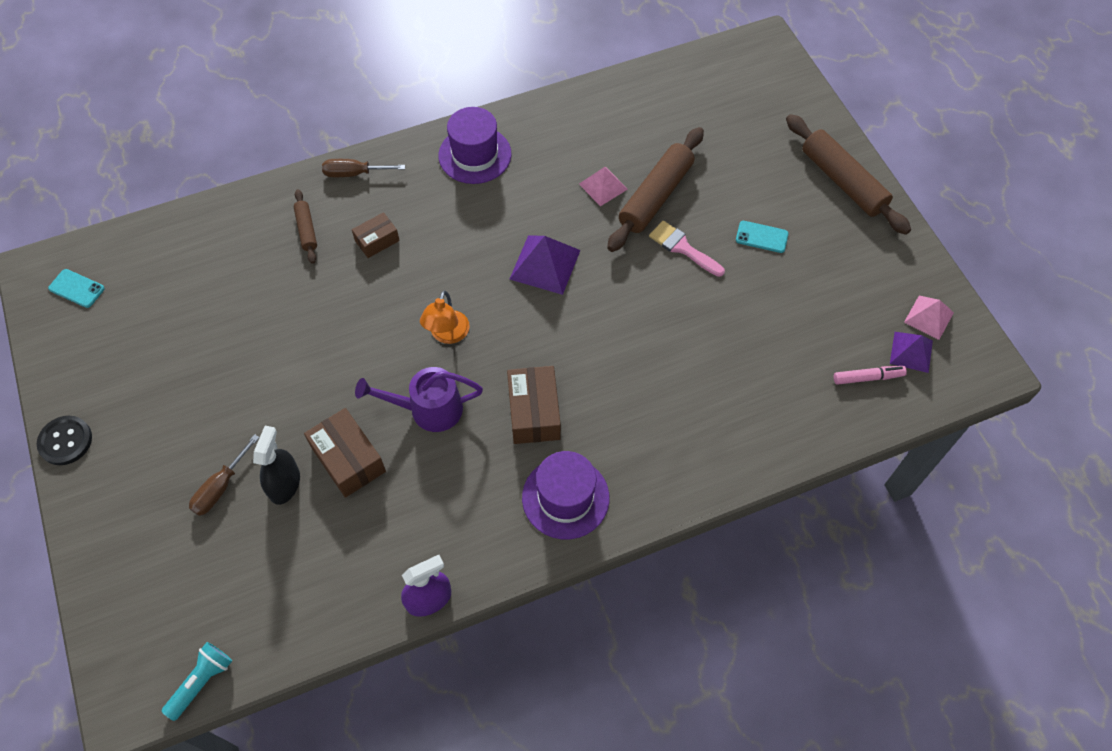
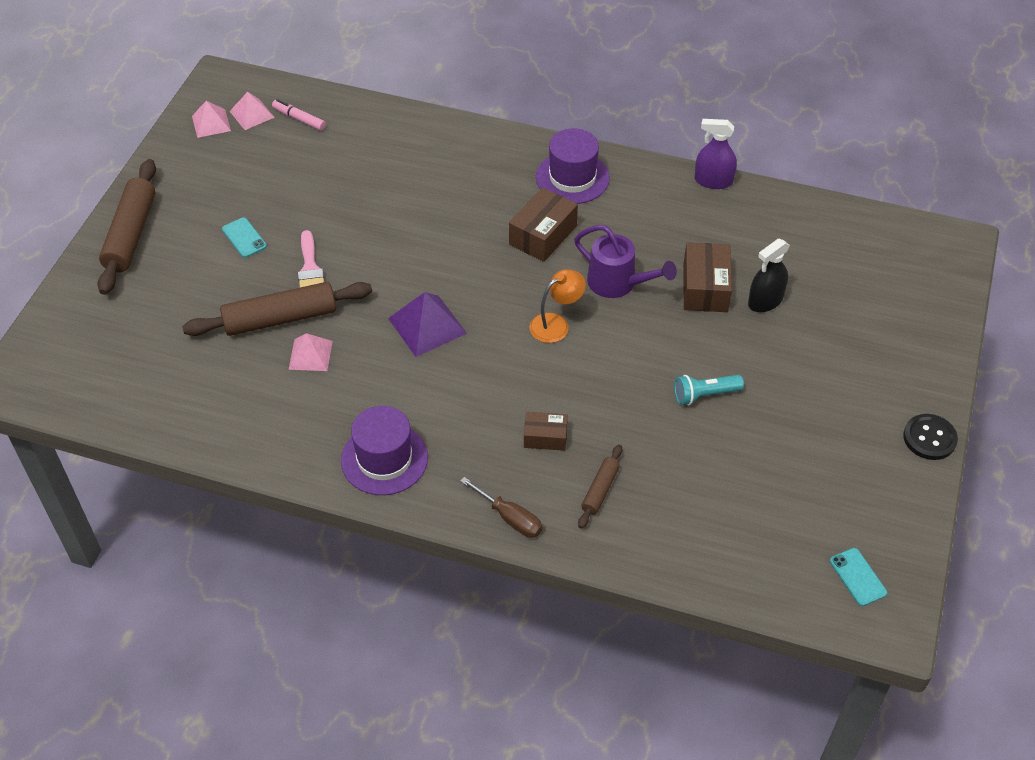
camera: 140 degrees left, 10 degrees down
turquoise flashlight [161,642,232,721] -> turquoise flashlight moved to [674,375,744,405]
brown screwdriver [189,434,260,516] -> none
purple pyramid [890,332,933,373] -> pink pyramid [229,92,275,130]

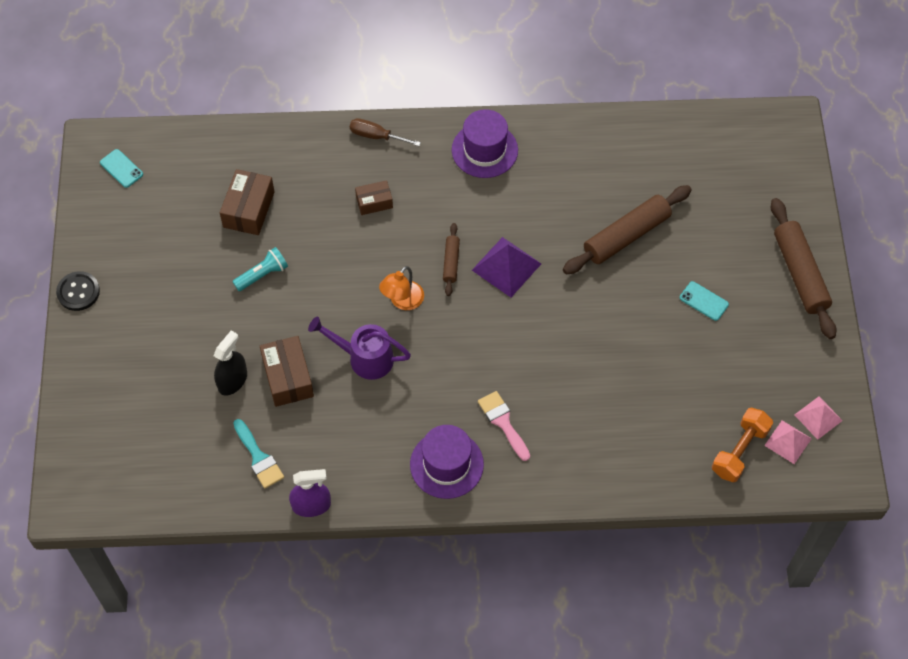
camera: 160 degrees right, 10 degrees up
pink marker [272,99,326,131] -> orange dumbbell [712,408,773,482]
pink pyramid [289,333,333,371] -> none
pink brush [298,230,324,288] -> pink brush moved to [478,391,530,461]
brown box [509,187,578,262] -> brown box moved to [220,169,274,235]
brown rolling pin [578,445,622,529] -> brown rolling pin moved to [443,223,460,296]
none -> turquoise brush [233,419,284,488]

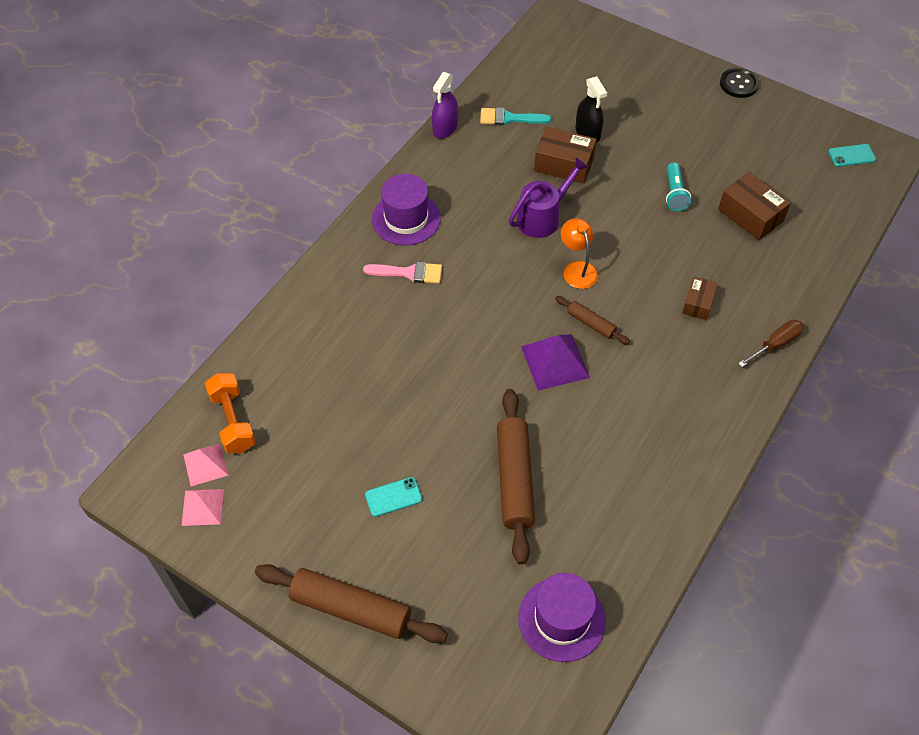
camera: 125 degrees right, 5 degrees down
purple hat [452,109,518,178] -> purple hat moved to [518,573,606,662]

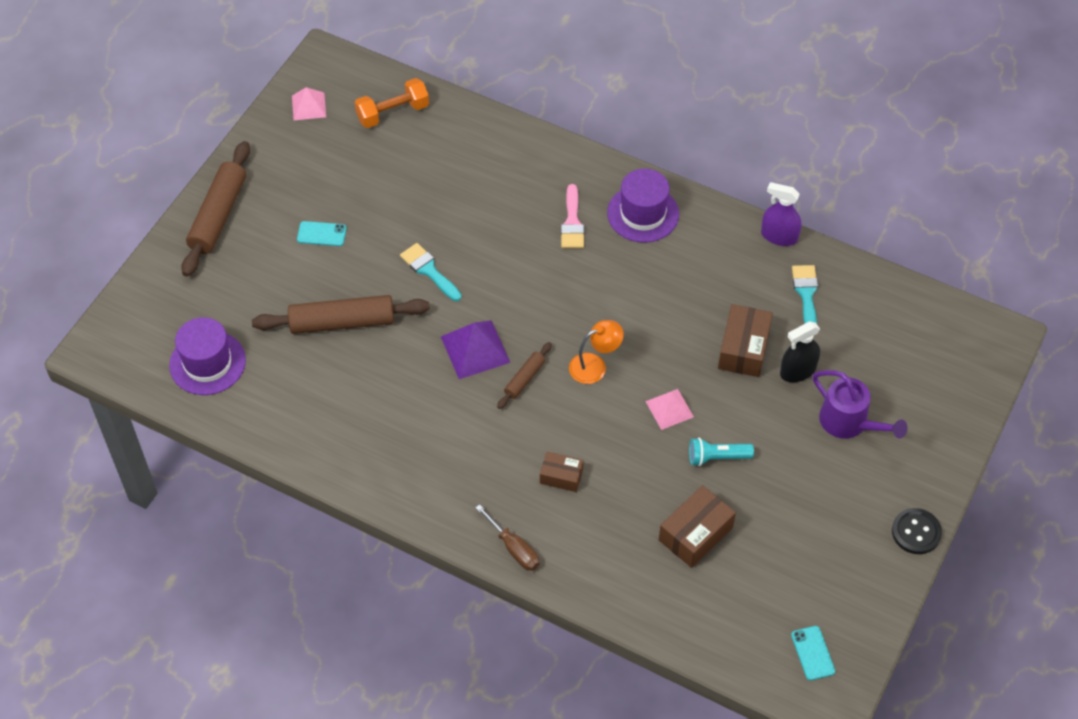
camera: 85 degrees right, 0 degrees up
pink pyramid [183,444,228,486] -> pink pyramid moved to [645,389,694,430]
turquoise phone [365,477,422,517] -> turquoise phone turned 60 degrees counterclockwise [297,221,347,246]
purple watering can [509,157,588,238] -> purple watering can moved to [813,370,908,439]
none -> turquoise brush [400,243,462,301]

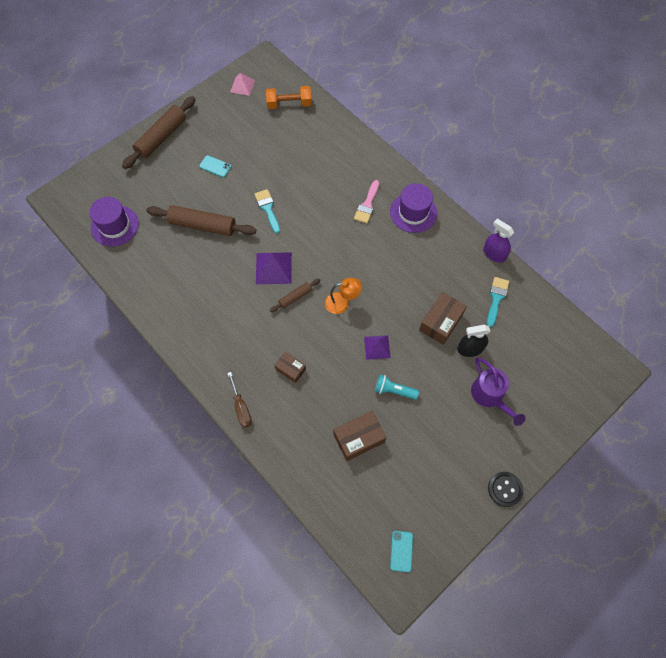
camera: 20 degrees right, 10 degrees up
pink pyramid [645,389,694,430] -> purple pyramid [364,335,391,360]

